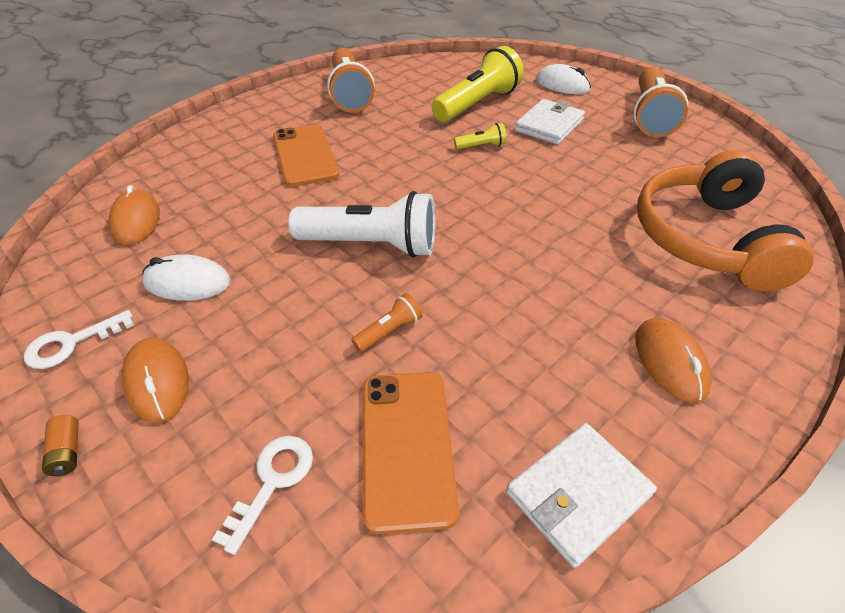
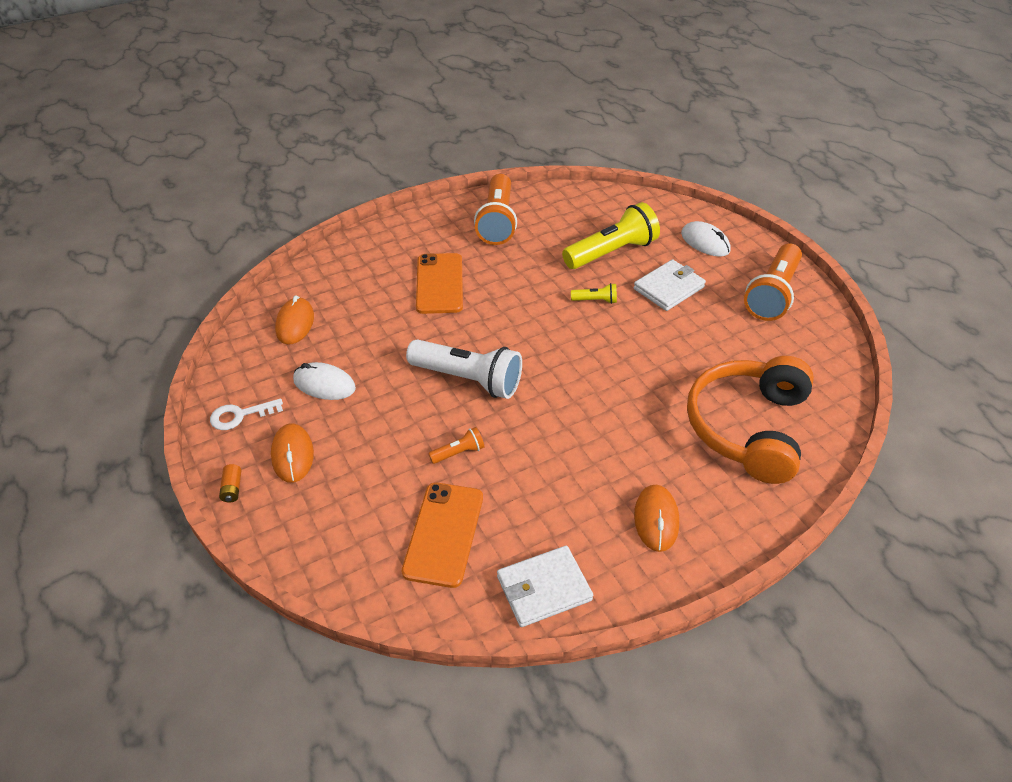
camera: 15 degrees right, 0 degrees up
white key [212,436,313,555] -> none

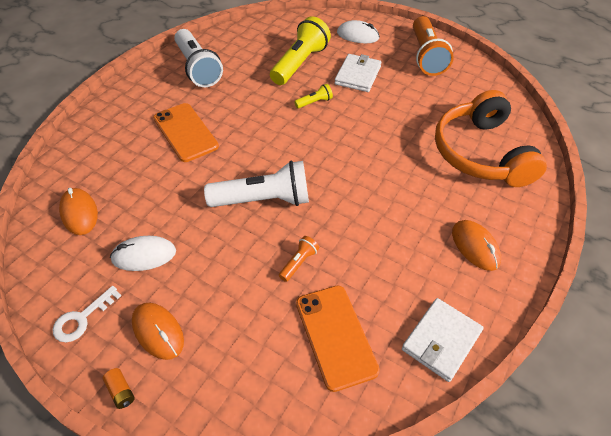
camera: 30 degrees left, 5 degrees up
orange flashlight [474,174,517,245] -> white flashlight [174,29,223,87]

